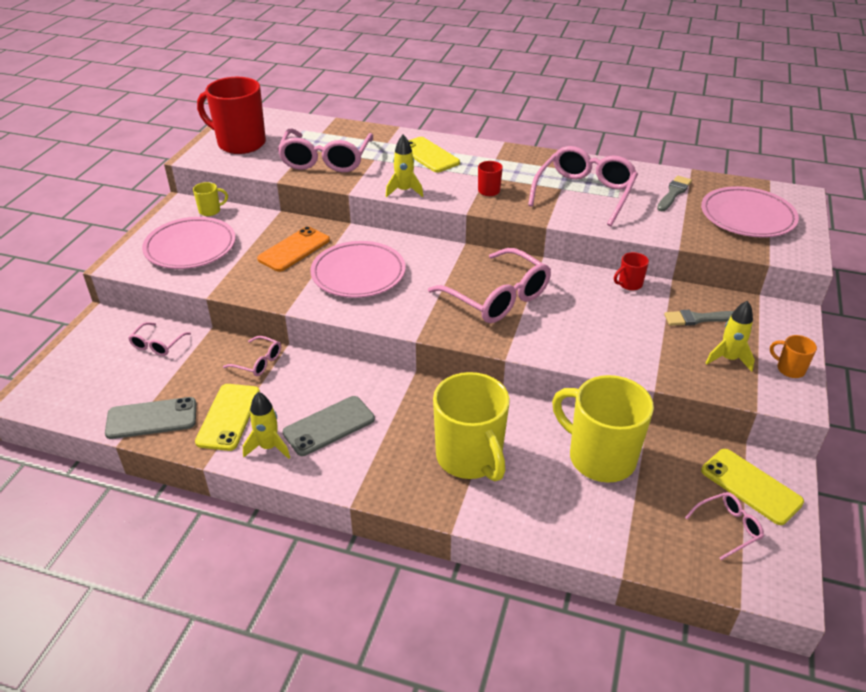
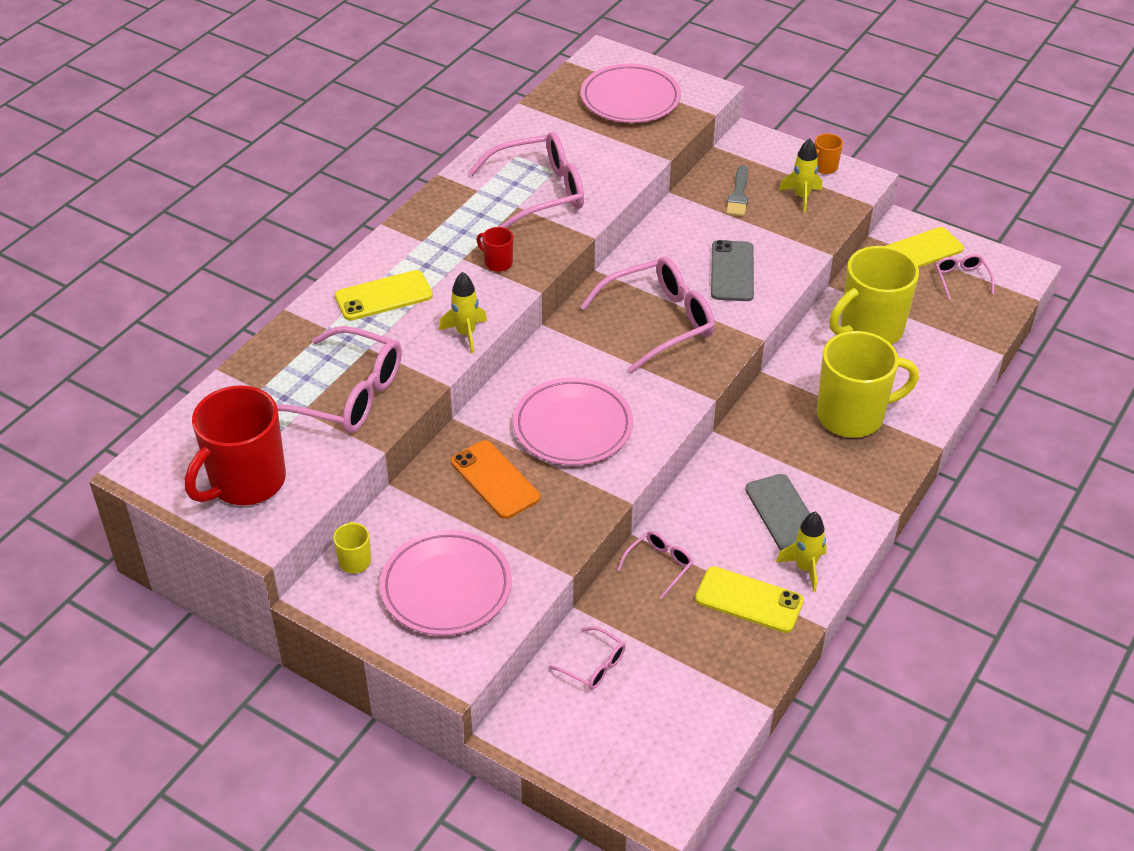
camera: 75 degrees left, 5 degrees up
grey phone [105,397,196,439] -> grey phone moved to [711,240,754,301]
pink glasses [528,146,638,227] -> pink glasses turned 120 degrees clockwise [468,132,584,228]
red mug [614,252,649,291] -> none
grey brush [657,176,692,211] -> none

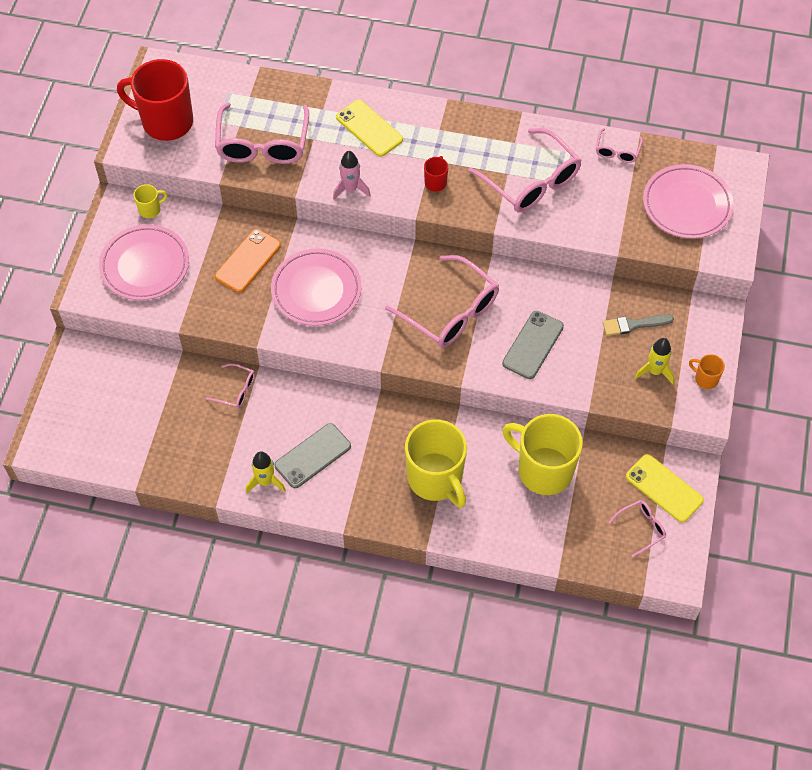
camera: 70 degrees right, 15 degrees up
yellow rocket [439,272,487,353] -> pink rocket [333,151,371,200]
pink glasses [548,626,626,690] -> pink glasses moved to [596,128,643,163]
yellow phone [695,566,804,633] -> none
grey phone [711,240,754,301] -> grey phone turned 45 degrees counterclockwise [502,311,564,379]

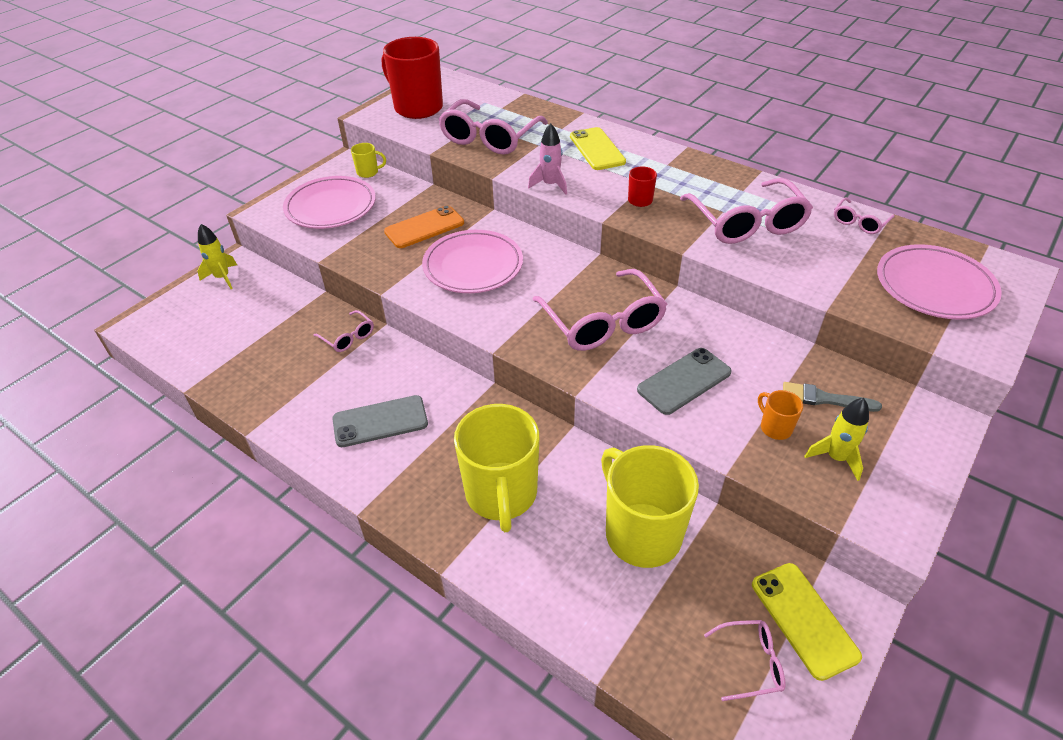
camera: 25 degrees right, 15 degrees down
yellow rocket [246,451,286,493] -> yellow rocket moved to [197,224,237,289]
orange mug [689,354,725,389] -> orange mug moved to [758,390,803,440]

